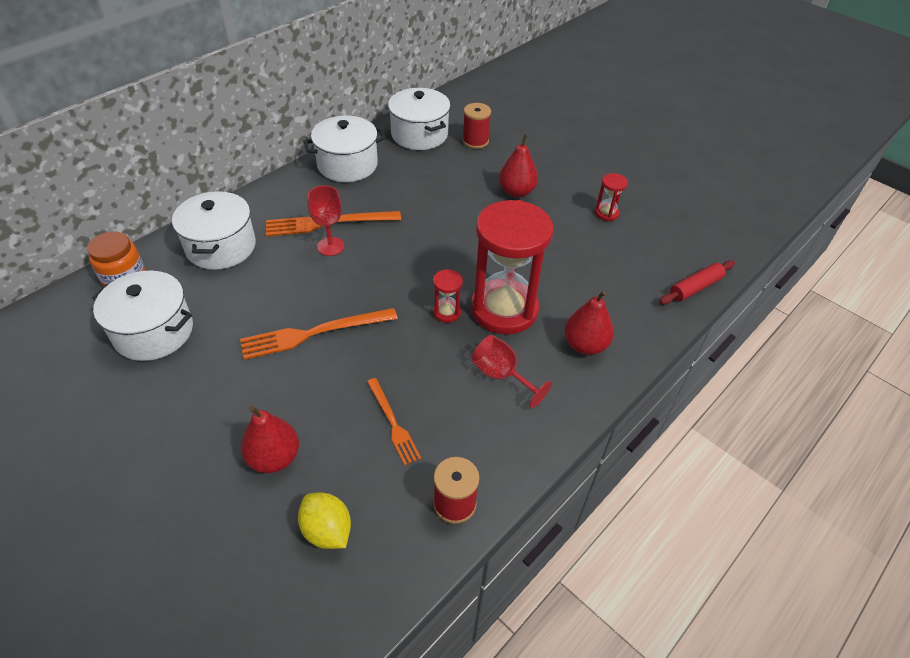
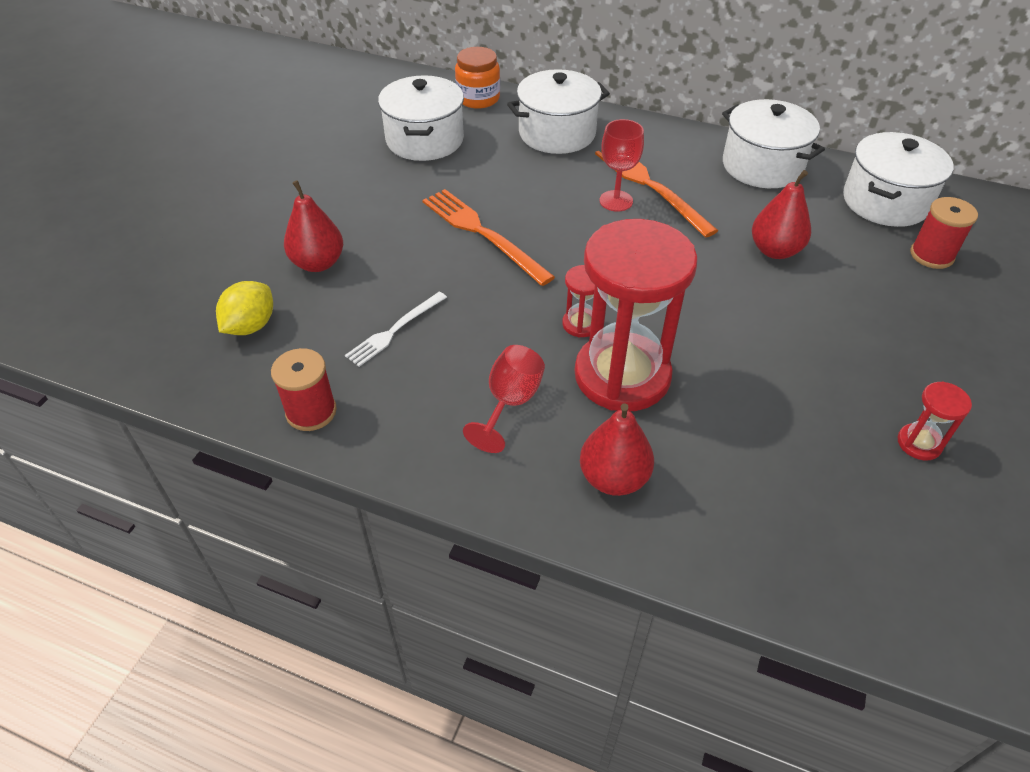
camera: 70 degrees right, 0 degrees up
orange fork [367,378,421,466] -> white fork [345,292,447,367]
red pear [499,134,538,198] -> red pear moved to [752,170,811,259]
red rolling pin [659,260,735,305] -> none

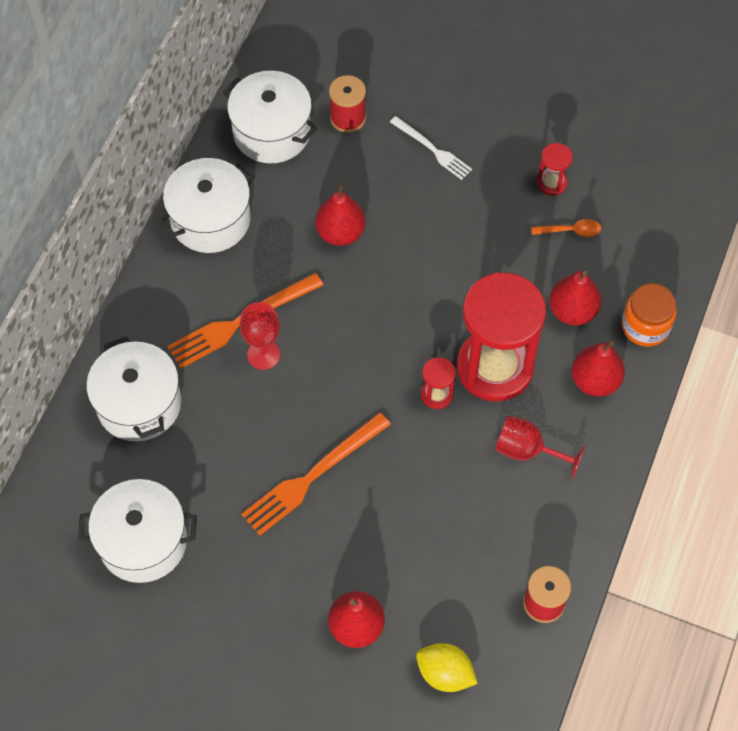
camera: 90 degrees left, 15 degrees up
white fork [345,292,447,367] -> white fork moved to [390,116,472,180]
orange jar [455,47,500,109] -> orange jar moved to [622,283,677,347]
none -> orange spoon [531,219,601,237]
none -> red pear [549,271,601,326]

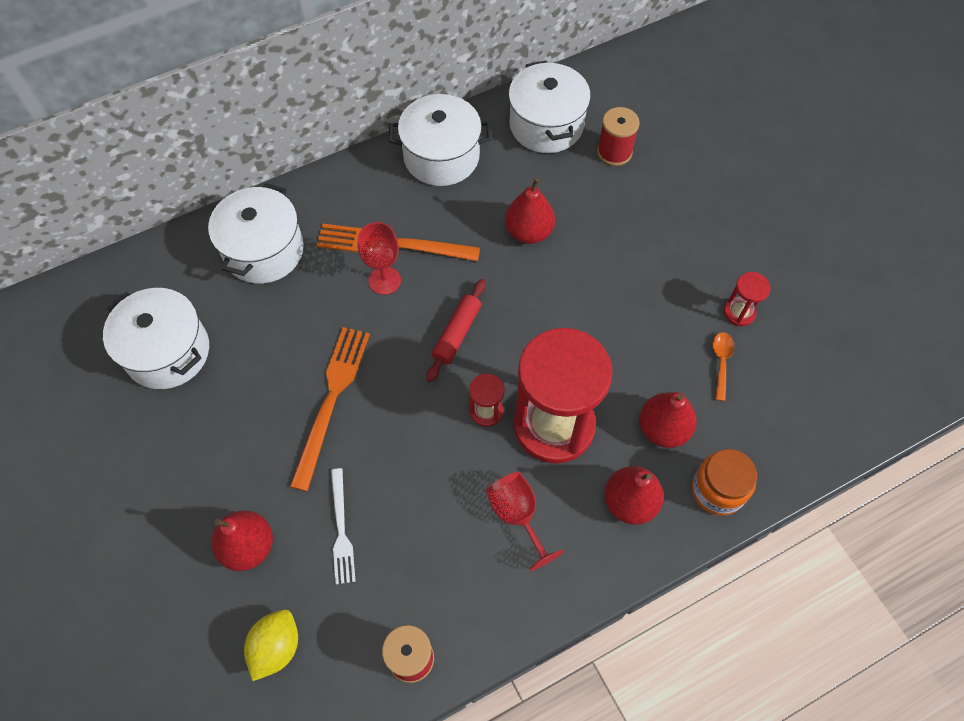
camera: 40 degrees right, 0 degrees up
orange fork [241,412,391,536] -> orange fork turned 105 degrees clockwise [290,327,370,491]
white fork [390,116,472,180] -> white fork moved to [331,468,356,584]
yellow lemon [416,643,478,692] -> yellow lemon turned 45 degrees clockwise [244,610,298,681]
orange spoon [531,219,601,237] -> orange spoon turned 120 degrees counterclockwise [713,332,734,401]
none -> red rolling pin [426,279,486,382]

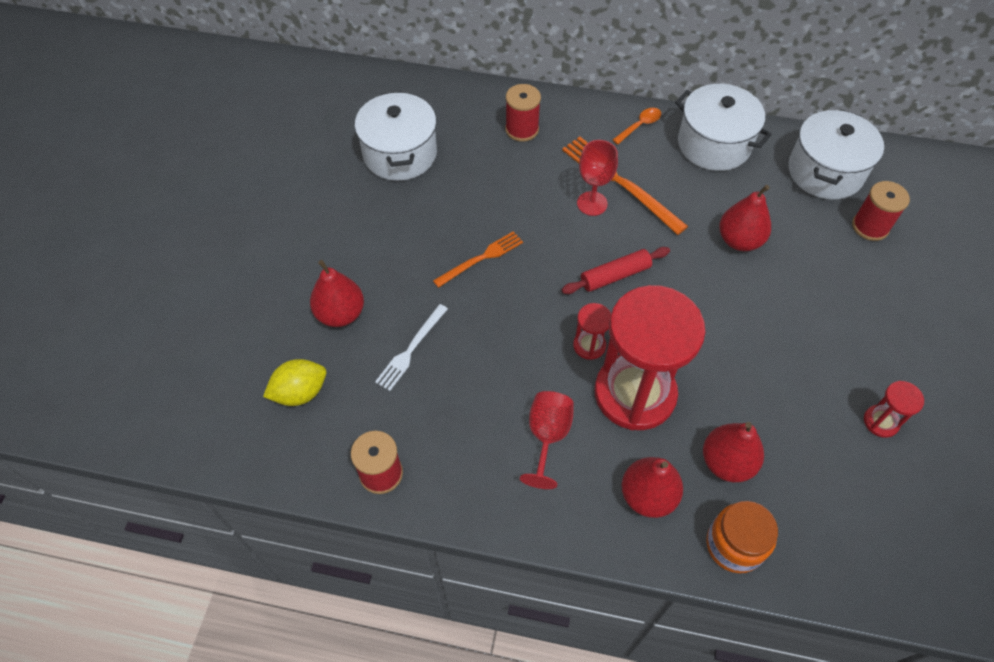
camera: 40 degrees right, 5 degrees down
white pot [208,183,304,284] -> red spool [505,84,541,142]
orange fork [290,327,370,491] -> orange fork [433,231,523,288], size x0.62
orange spoon [713,332,734,401] -> orange spoon moved to [613,108,661,144]

